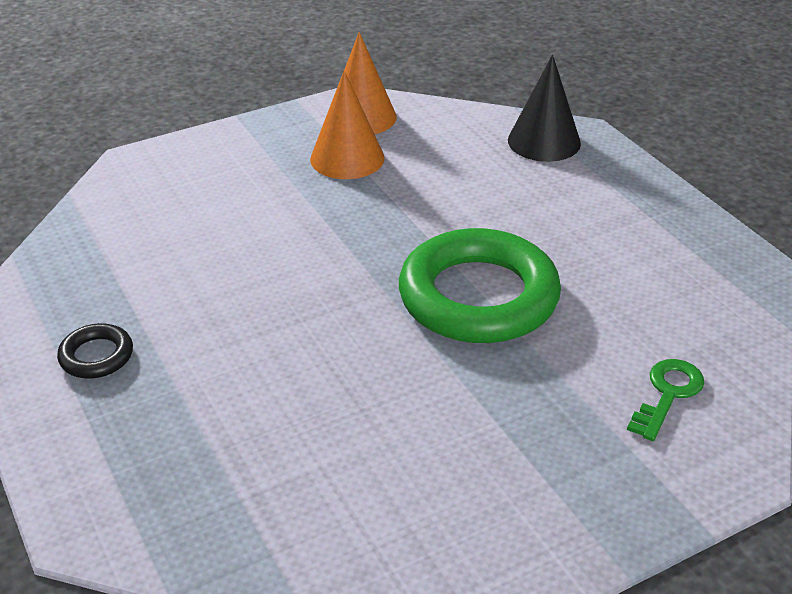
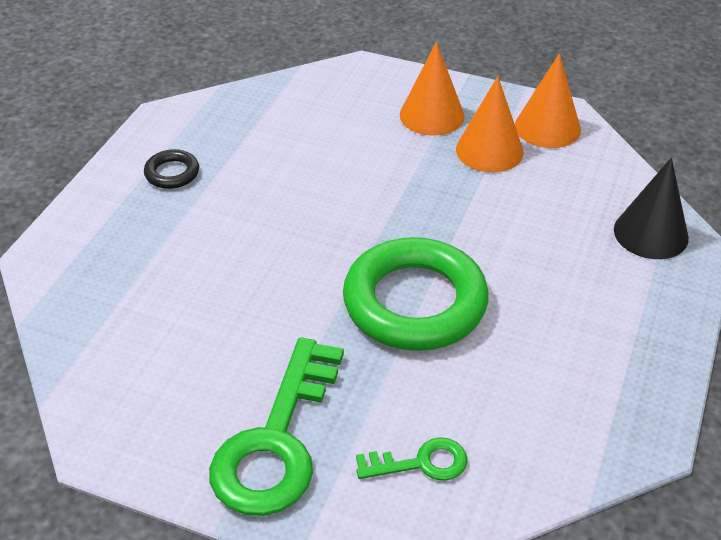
camera: 50 degrees right, 5 degrees up
none -> green key [209,337,344,516]
none -> orange cone [400,42,465,136]

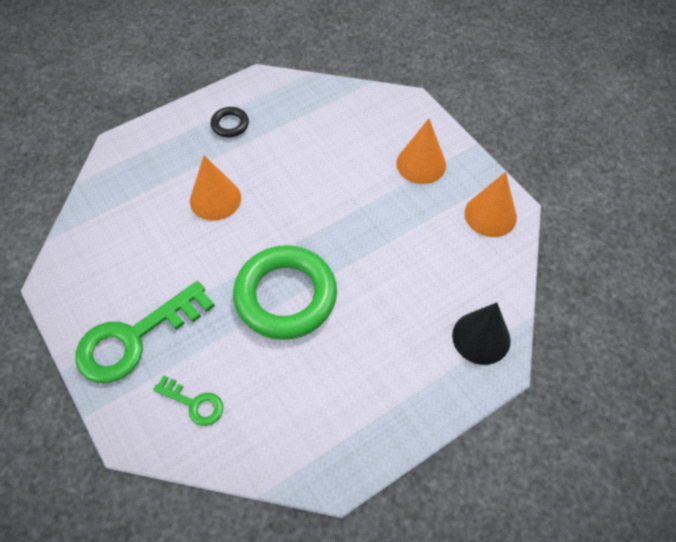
camera: 35 degrees right, 15 degrees up
orange cone [456,76,524,172] -> orange cone moved to [190,156,241,221]

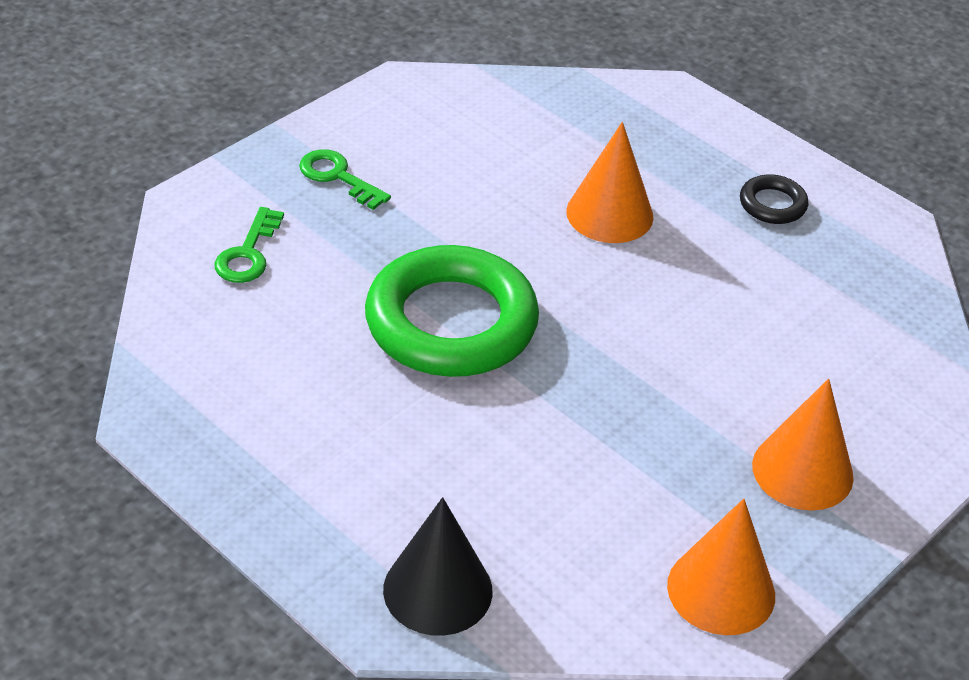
camera: 75 degrees right, 15 degrees down
green key [75,281,215,383] -> green key [299,149,391,210], size x0.50

